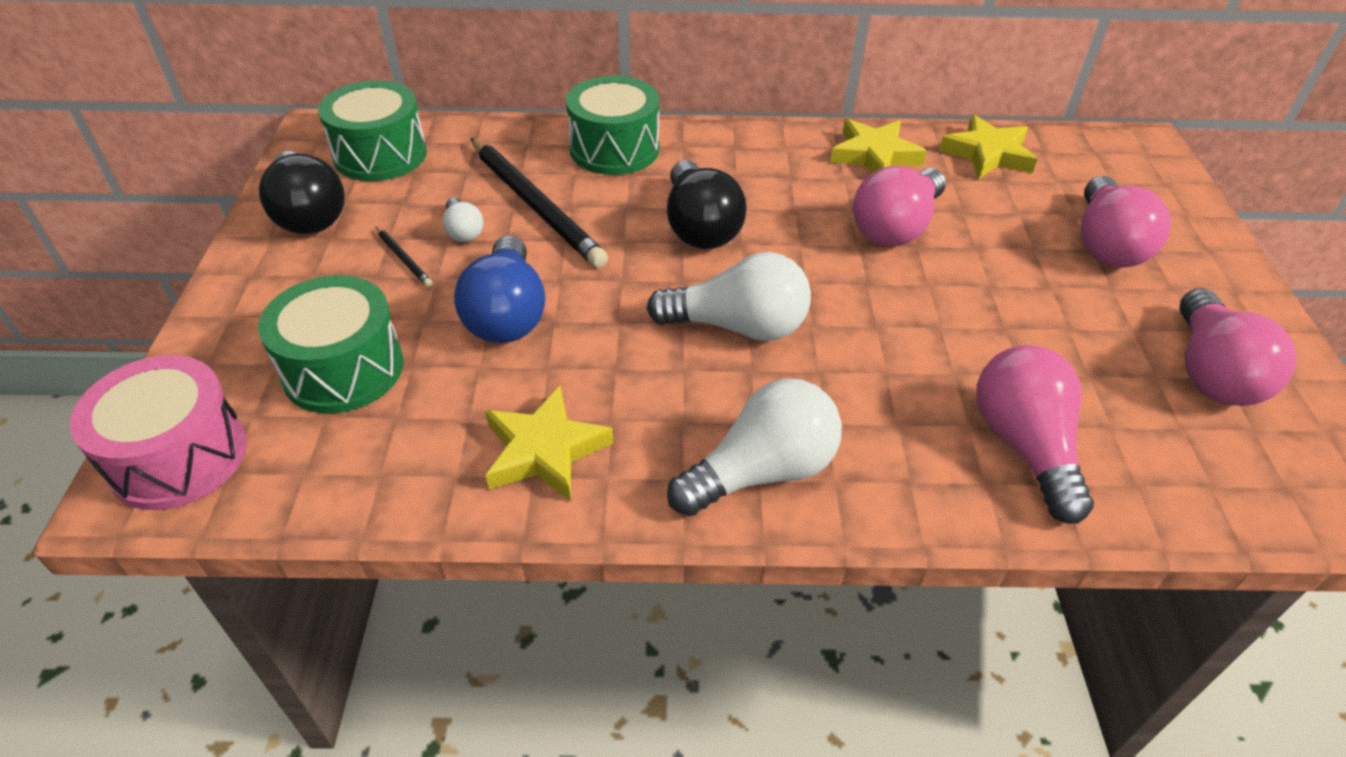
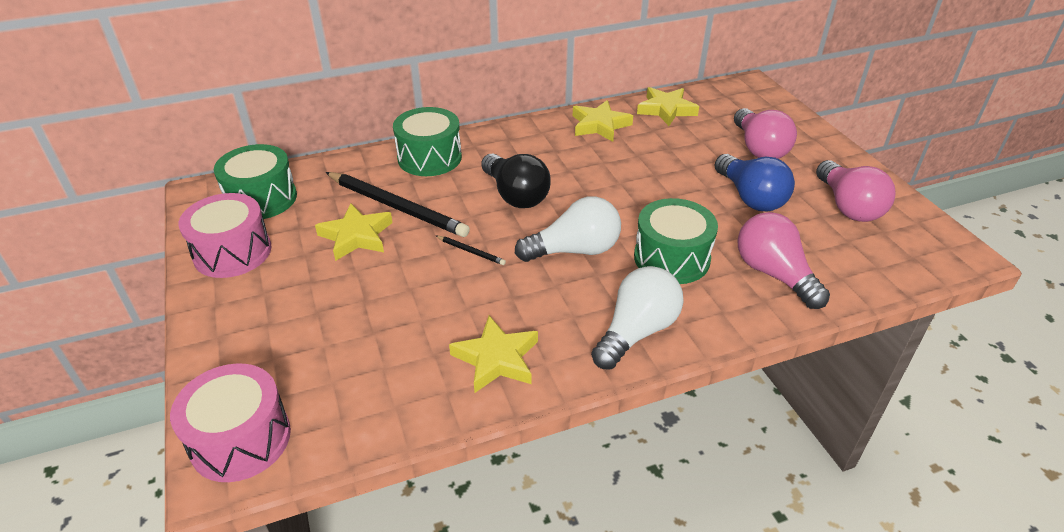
camera: 20 degrees left, 5 degrees down
green drum [258,275,403,413] -> green drum moved to [634,198,718,284]
black light bulb [259,151,345,234] -> pink drum [178,193,271,278]
black pencil [375,226,433,287] -> black pencil moved to [436,236,506,265]
white light bulb [443,198,484,242] -> yellow star [315,203,393,261]
blue light bulb [454,235,545,343] -> blue light bulb moved to [715,154,795,211]
pink light bulb [853,166,946,246] -> none

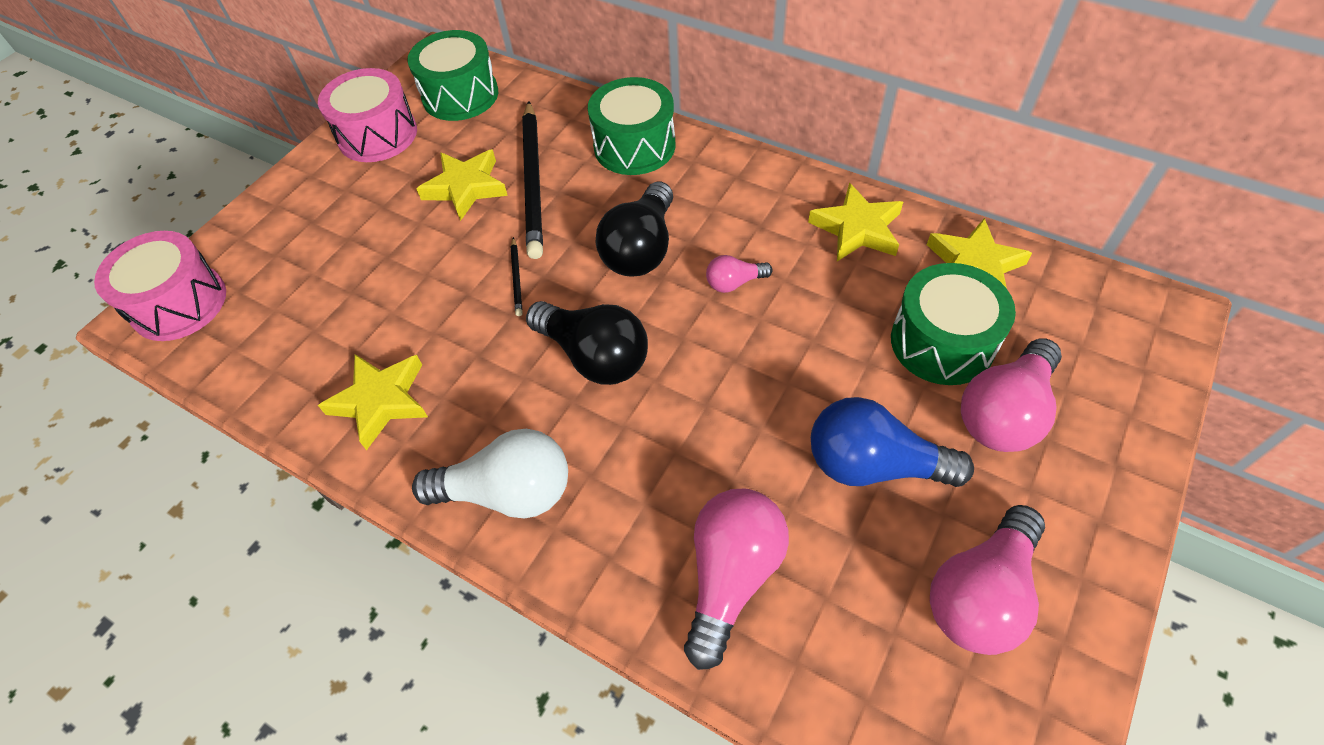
camera: 55 degrees right, 15 degrees up
white light bulb [515,196,621,262] -> black light bulb [526,301,648,385]
green drum [634,198,718,284] -> green drum moved to [891,263,1016,385]
blue light bulb [715,154,795,211] -> blue light bulb turned 75 degrees clockwise [811,397,974,487]
none -> pink light bulb [706,255,772,293]

